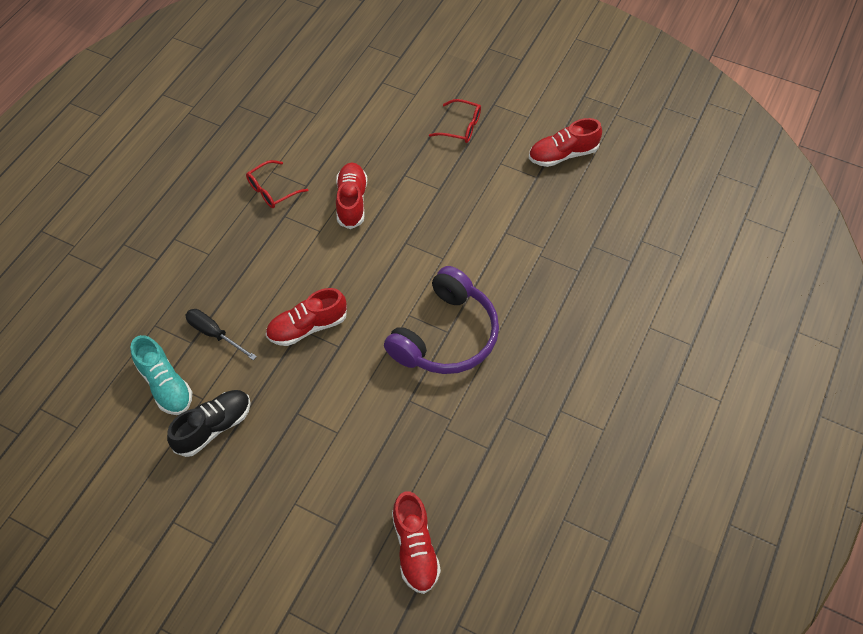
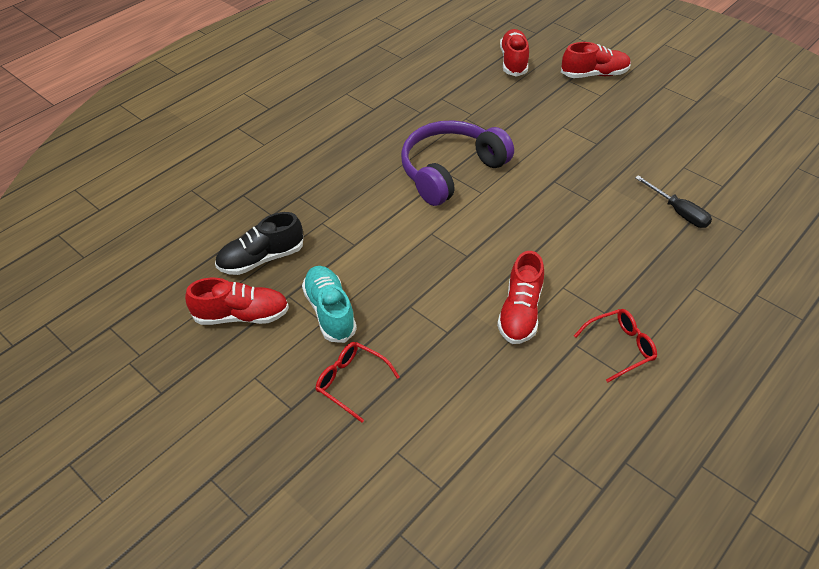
camera: 165 degrees left, 10 degrees down
turquoise shoe [131,335,192,415] -> turquoise shoe moved to [302,266,357,343]
black shoe [167,390,251,457] -> black shoe moved to [215,212,303,275]
red shoe [266,288,347,346] -> red shoe moved to [561,42,631,78]

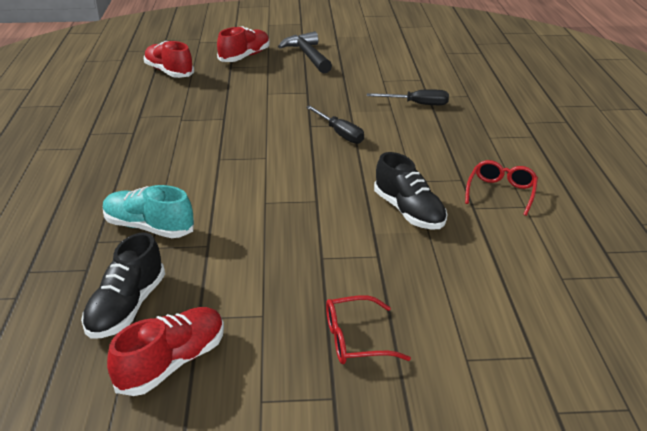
camera: 45 degrees left, 15 degrees down
turquoise shoe [302,266,357,343] -> turquoise shoe moved to [103,185,194,238]
purple headphones [401,120,514,206] -> none
red shoe [497,251,544,344] -> black shoe [374,152,447,230]
none -> black hammer [278,31,332,73]
none -> black screwdriver [306,106,364,144]

